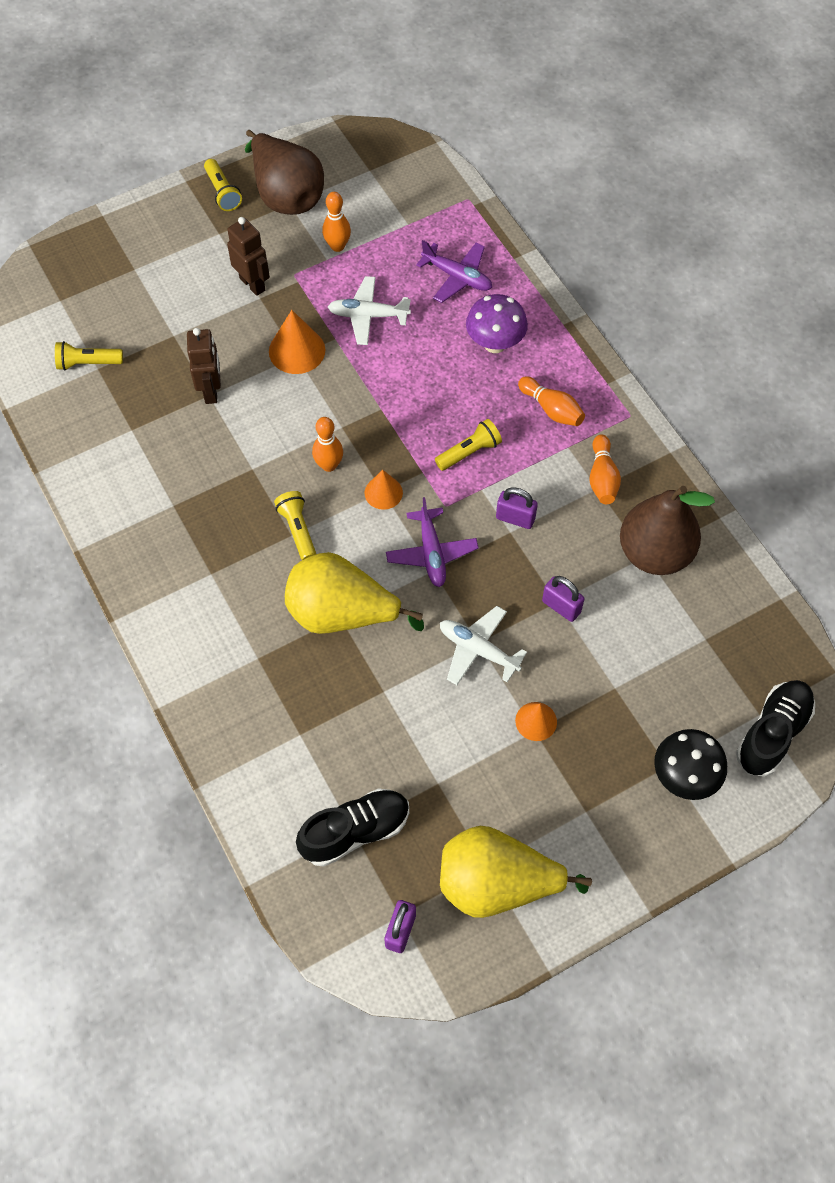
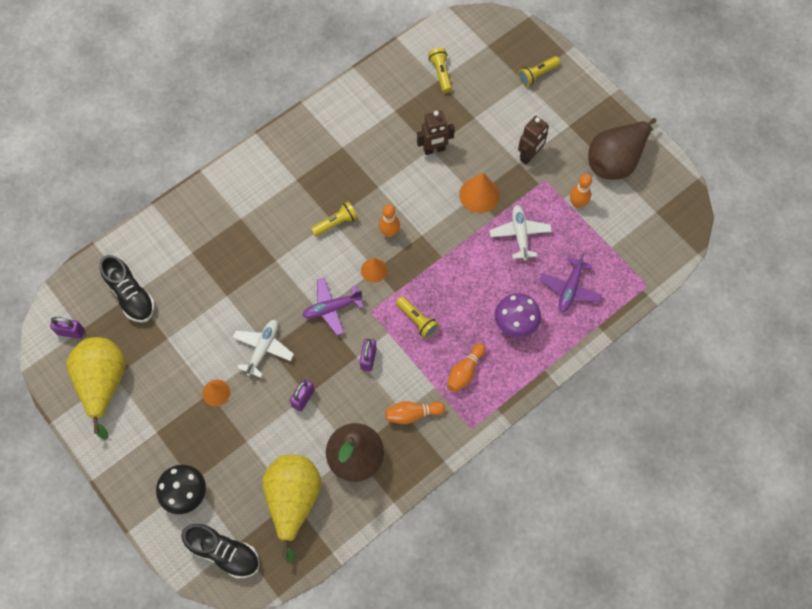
camera: 80 degrees right, 5 degrees up
yellow flashlight [204,159,242,211] -> yellow flashlight moved to [518,56,560,87]
yellow pear [285,552,424,634] -> yellow pear moved to [262,455,322,562]

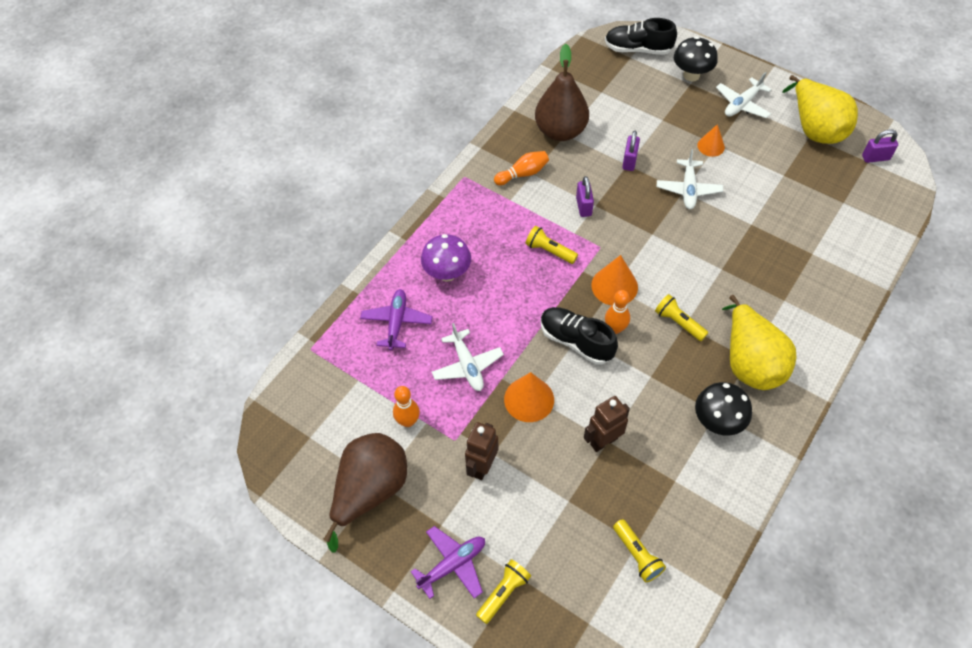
camera: 165 degrees right, 10 degrees down
black shoe [99,255,155,323] -> black shoe moved to [541,307,618,364]
yellow pear [262,455,322,562] -> yellow pear moved to [722,295,797,390]
purple plane [302,278,364,336] -> purple plane moved to [411,526,485,599]
yellow flashlight [311,201,358,237] -> yellow flashlight turned 90 degrees clockwise [655,294,708,341]
orange cone [361,258,387,283] -> orange cone [591,255,638,305], size x1.56
orange bowling pin [447,343,486,392] -> none
none -> black mushroom [695,382,752,435]
none -> white plane [716,72,772,118]

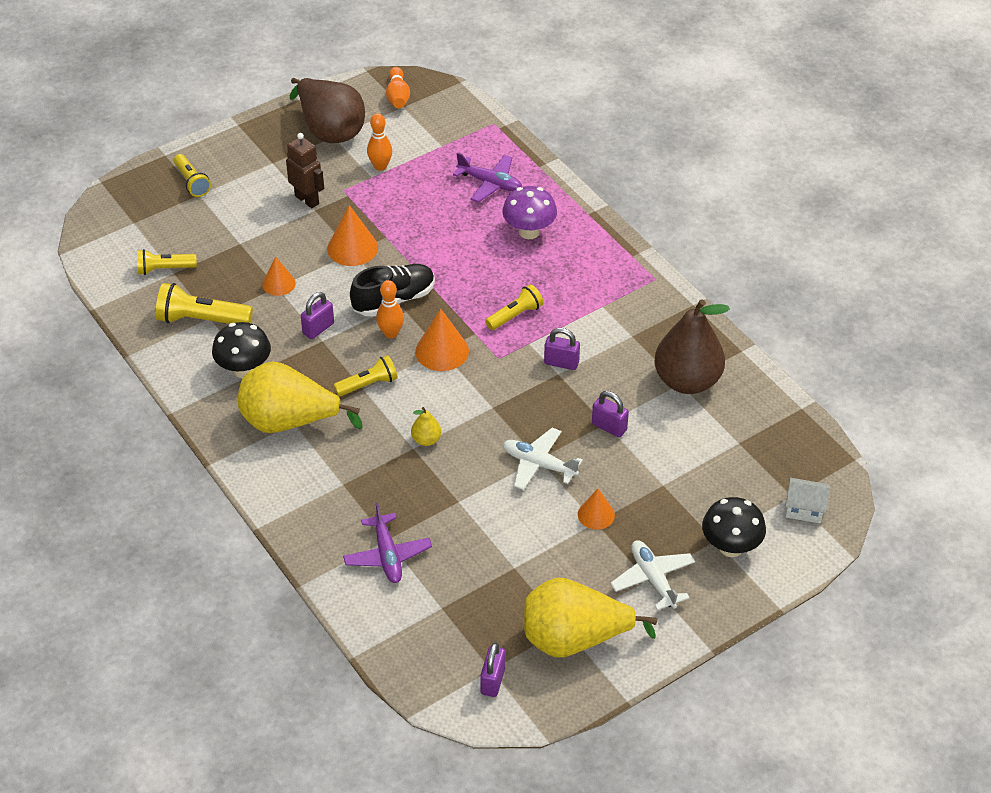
camera: 110 degrees right, 10 degrees down
purple plane [411,526,485,599] -> purple plane moved to [343,502,432,583]
white plane [432,323,504,391] -> none
orange bowling pin [494,151,549,185] -> orange bowling pin moved to [386,67,410,108]
brown robot [584,396,630,452] -> orange cone [262,257,296,296]
black shoe [605,18,677,55] -> white house [786,478,830,524]
none -> yellow flashlight [156,283,253,324]
none -> purple padlock [301,292,334,339]
none -> yellow pear [411,407,441,446]

